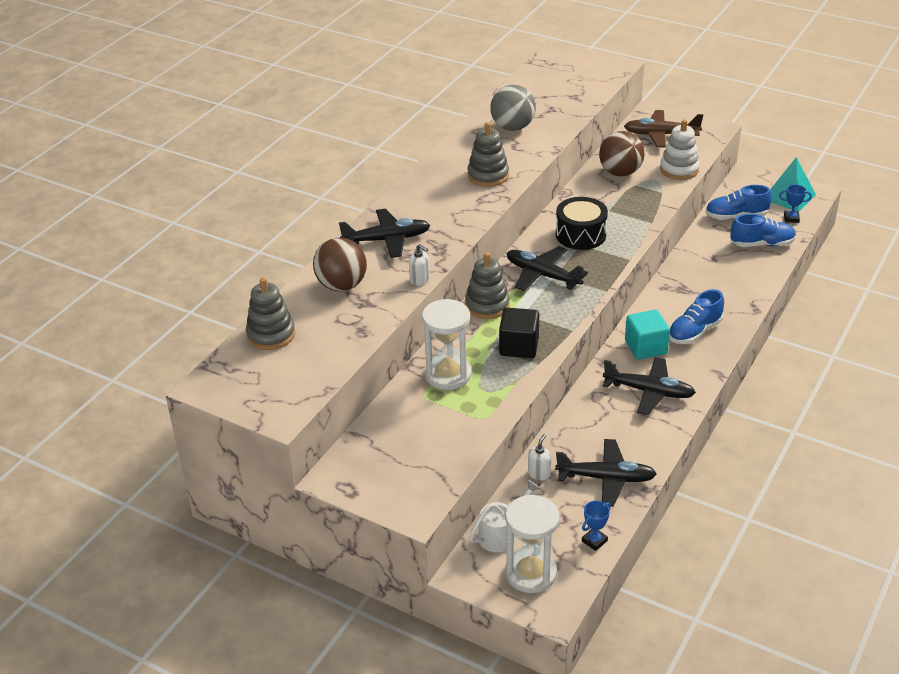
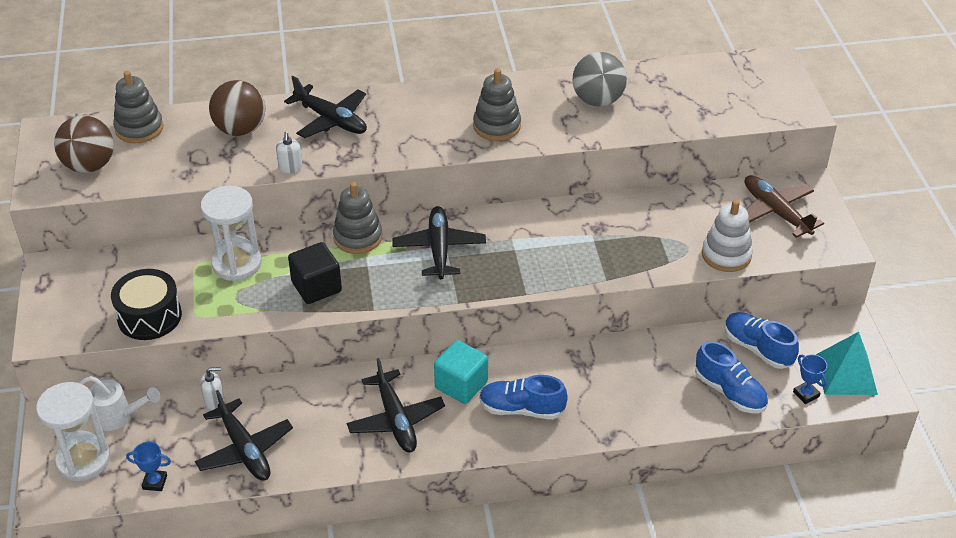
camera: 50 degrees right, 5 degrees up
black drum [556,197,608,250] -> black drum moved to [111,269,182,340]
brown ball [599,131,644,176] -> brown ball moved to [54,115,114,173]

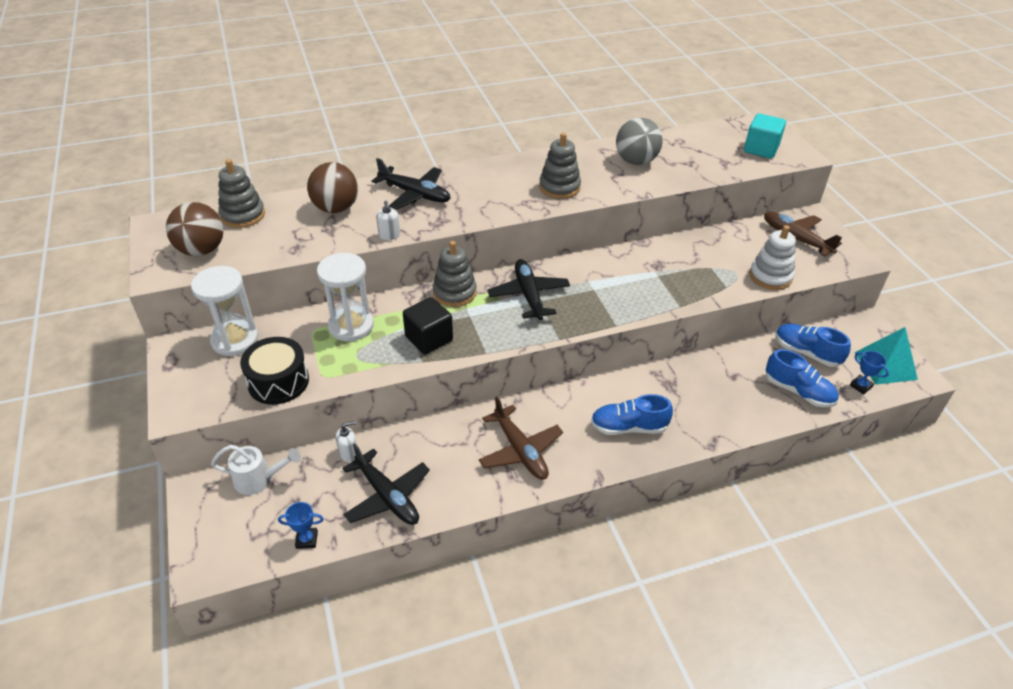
camera: 10 degrees left, 0 degrees up
white hourglass [36,382,110,481] -> white hourglass moved to [191,266,259,356]
black plane [347,358,445,452] -> brown plane [479,396,563,480]
turquoise cube [434,340,488,404] -> turquoise cube moved to [744,113,786,159]

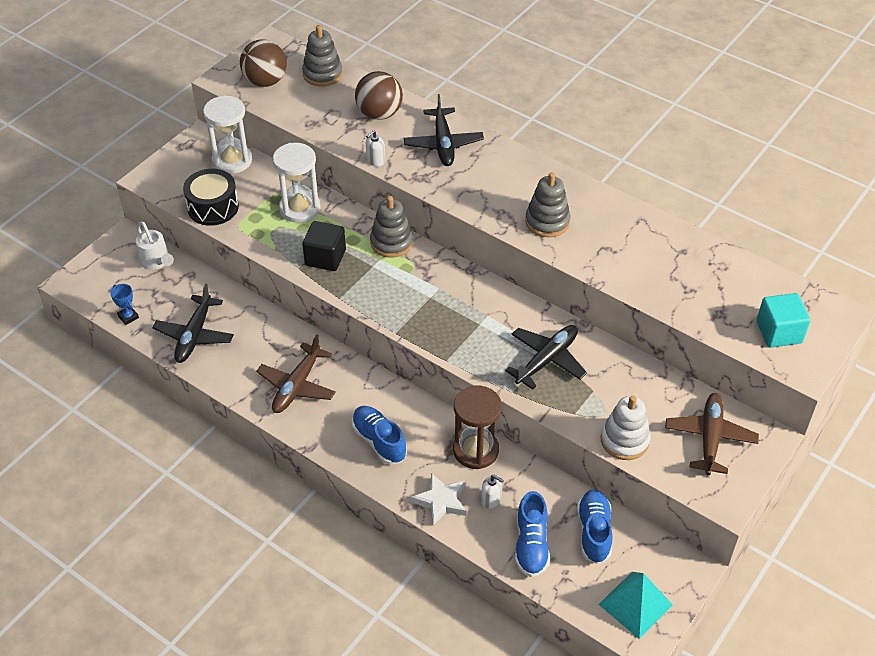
camera: 55 degrees right, 5 degrees up
white soap dispenser [336,421,357,462] -> white soap dispenser moved to [481,475,504,509]
black plane [487,259,570,320] -> black plane moved to [505,325,587,390]
grey ball [616,118,662,165] -> none
blue trophy [850,351,889,395] -> none
none -> white star [411,473,466,526]
none -> brown hourglass [453,386,502,469]

